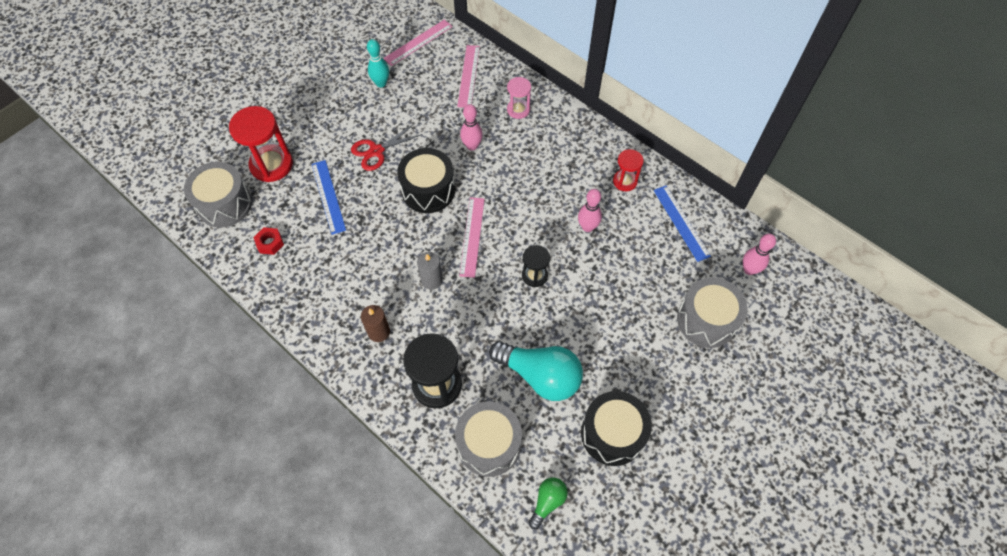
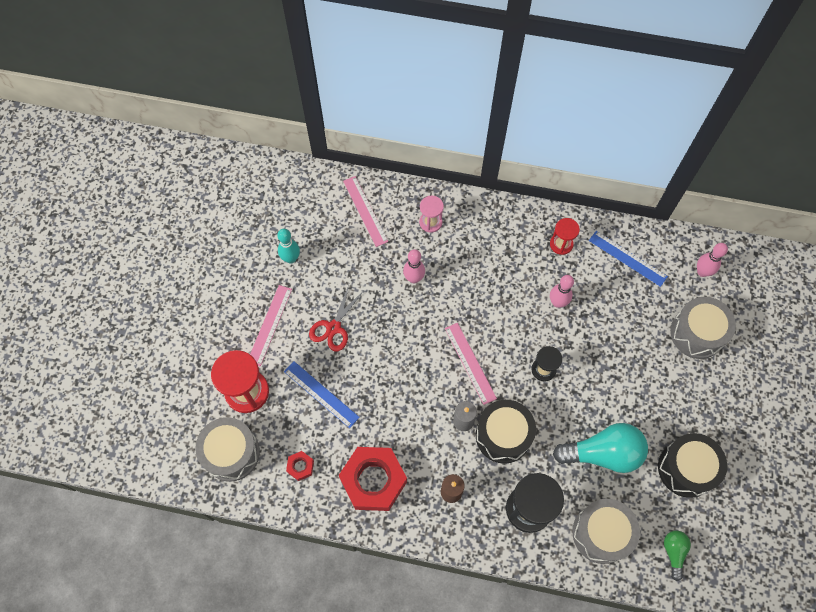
camera: 30 degrees left, 5 degrees up
pink ruler [383,20,453,66] -> pink ruler moved to [250,285,292,366]
black drum [397,148,455,213] -> black drum moved to [476,400,536,464]
none -> red nut [339,447,407,511]

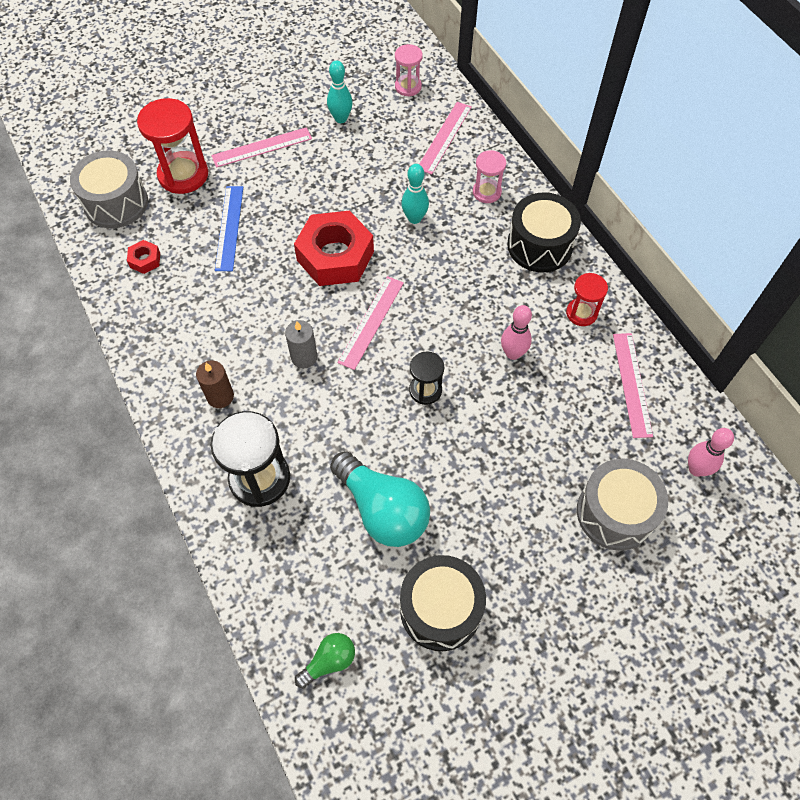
camera: 50 degrees right, 5 degrees down
red scissors [309,285,363,351] -> none
red nut [339,447,407,511] -> red nut moved to [294,211,374,286]
pink bowling pin [403,249,425,283] -> turquoise bowling pin [401,164,429,224]
black drum [476,400,536,464] -> black drum moved to [507,192,581,272]
grey drum [572,499,640,564] -> none
blue ruler [589,231,668,287] -> pink ruler [613,333,653,438]
none -> pink hourglass [395,44,423,97]

